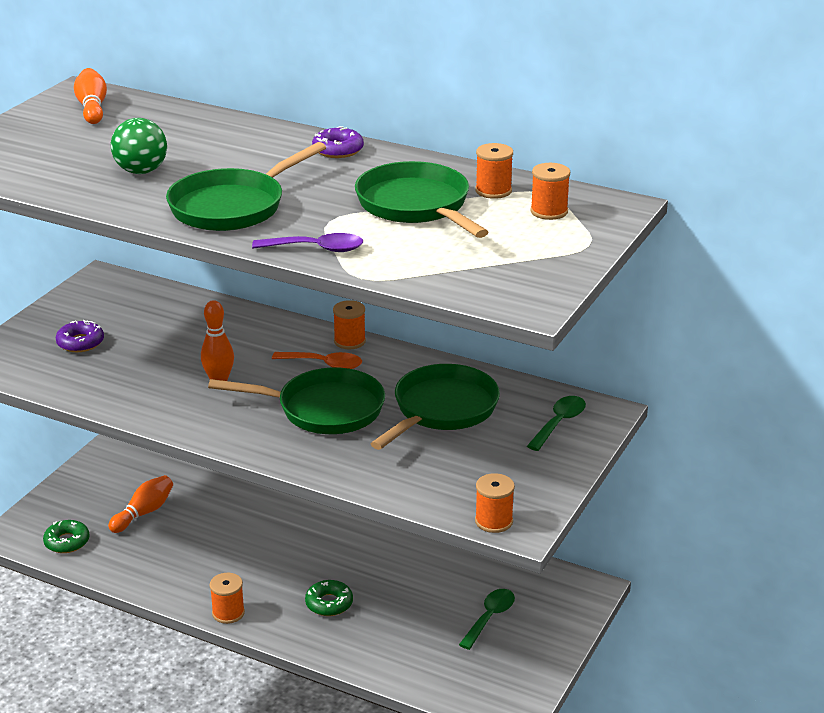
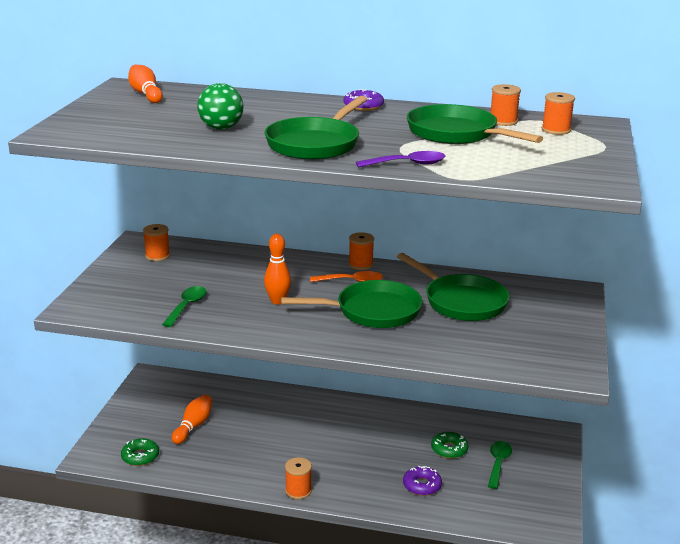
camera: 15 degrees left, 5 degrees down
purple donut [56,320,104,352] -> purple donut moved to [403,466,442,496]
green donut [305,580,353,616] -> green donut moved to [431,432,468,459]
green pan [370,364,500,450] -> green pan turned 120 degrees clockwise [397,253,510,321]
orange spool [475,473,515,533] -> orange spool moved to [143,224,170,261]
green spoon [527,396,586,451] -> green spoon moved to [162,286,206,327]

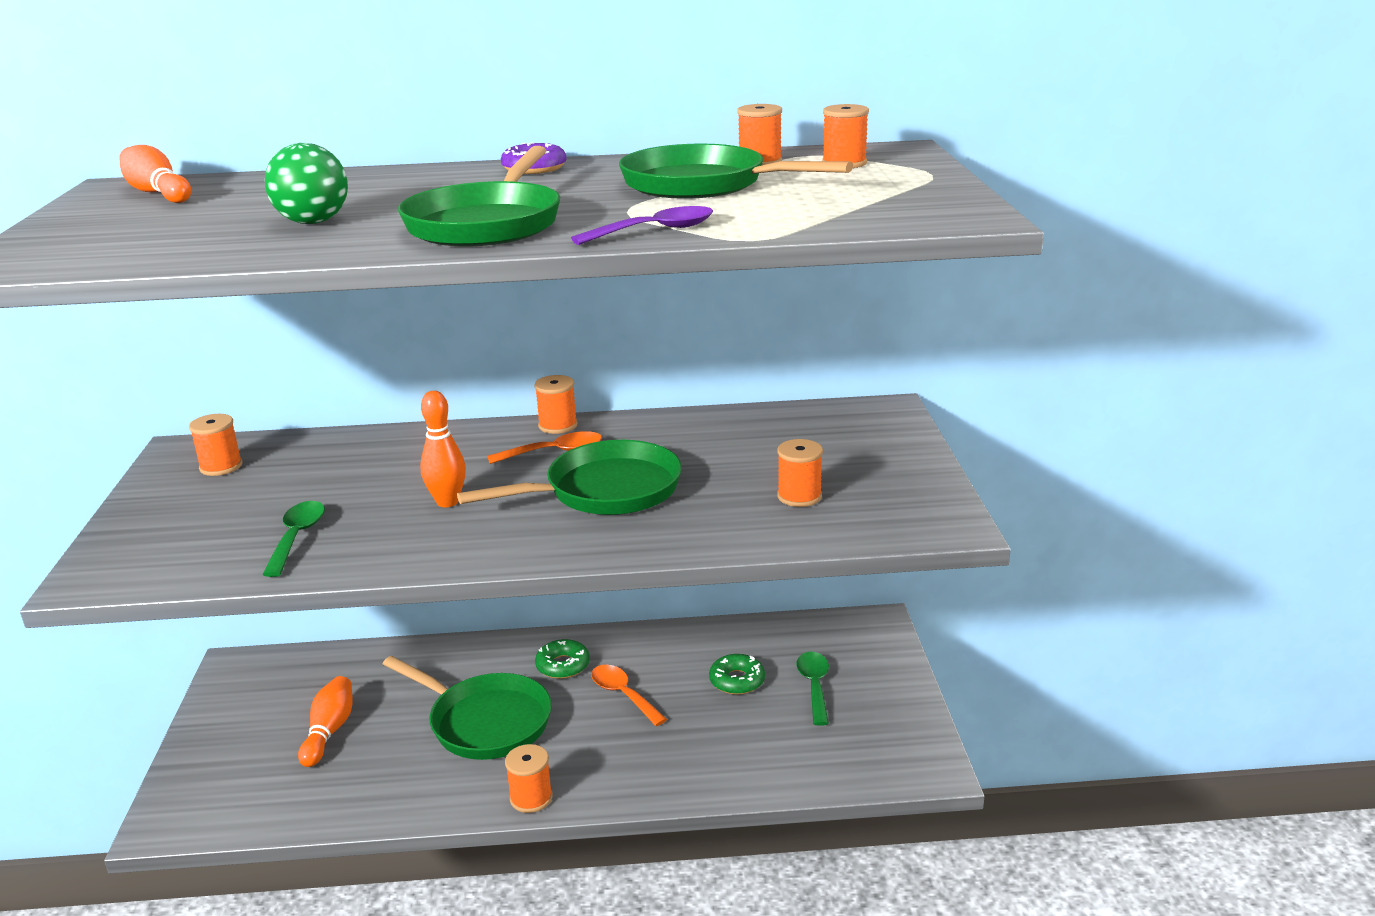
camera: 15 degrees left, 0 degrees up
green donut [121,438,159,466] -> green donut moved to [535,639,590,679]
green pan [397,253,510,321] -> green pan moved to [383,656,552,760]
purple donut [403,466,442,496] -> none
none -> orange spoon [591,665,667,726]
none -> orange spool [777,439,823,507]

